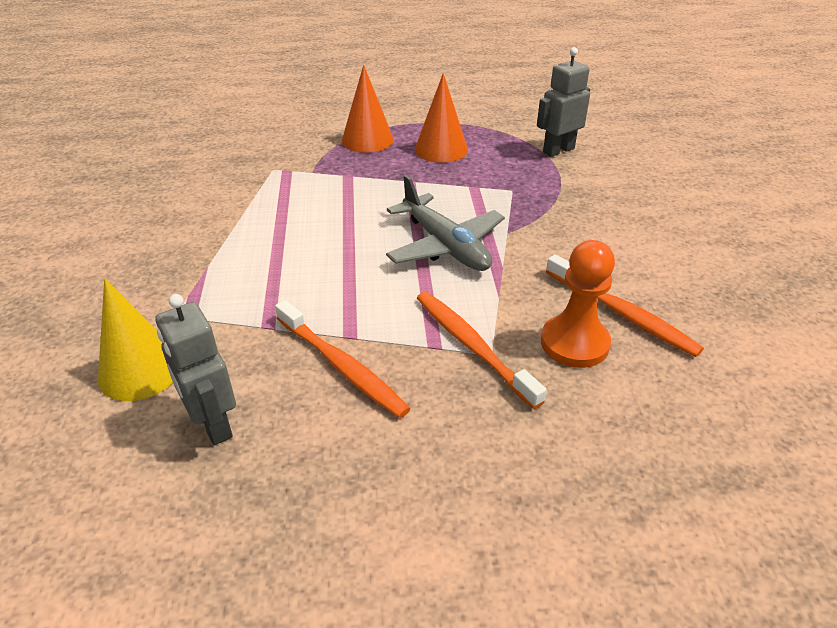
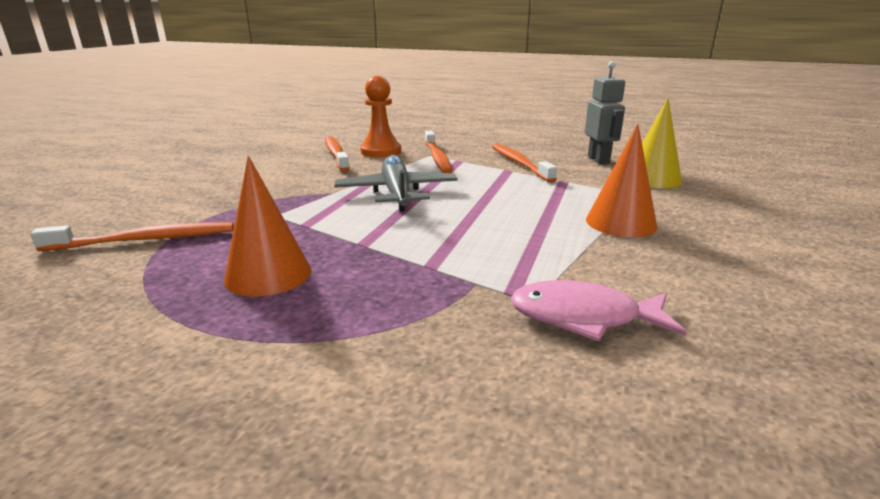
camera: 155 degrees left, 15 degrees down
orange cone [342,65,394,153] -> orange cone moved to [586,124,657,237]
grey robot [537,47,590,157] -> orange toothbrush [30,222,234,251]
none -> pink fish [511,280,686,342]

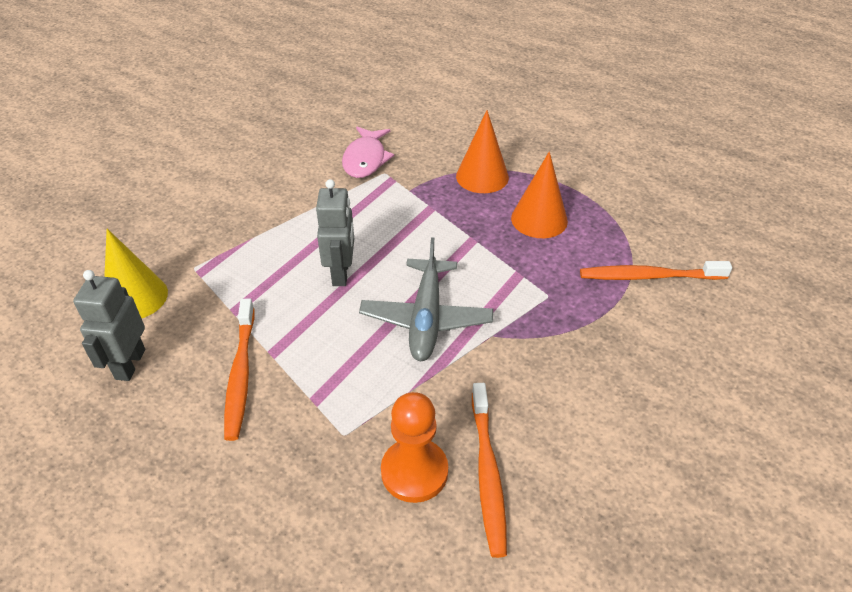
camera: 165 degrees left, 20 degrees up
orange toothbrush [425,131,452,173] -> none
pink fish [511,280,686,342] -> pink fish turned 75 degrees clockwise [342,127,394,178]
orange cone [586,124,657,237] -> orange cone moved to [456,110,509,193]
none -> grey robot [316,179,354,286]

